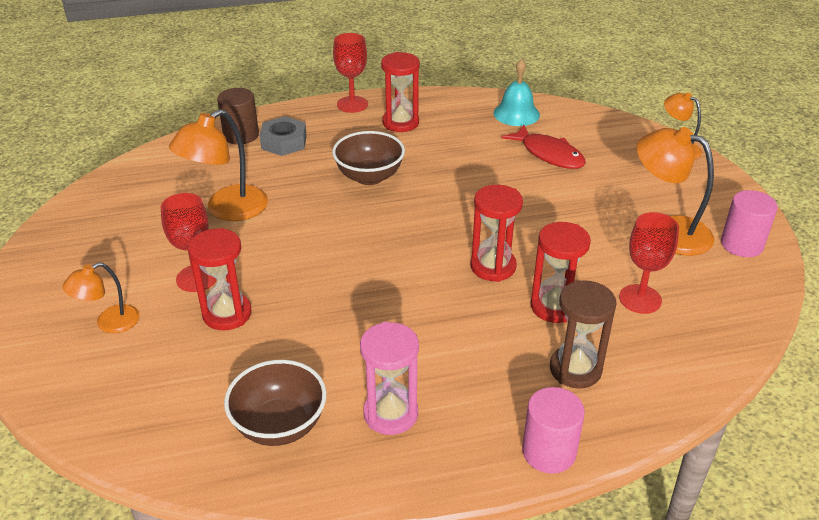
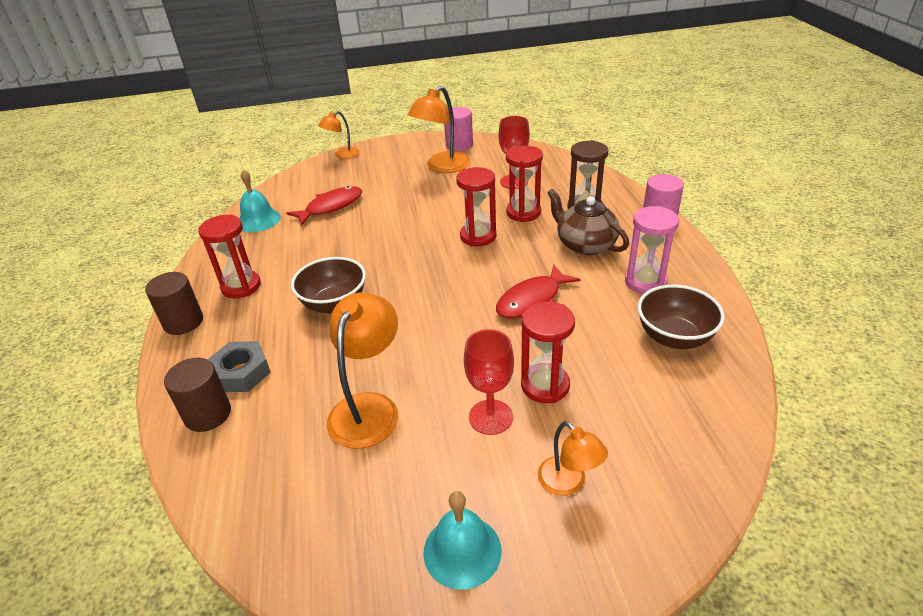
camera: 85 degrees left, 0 degrees up
orange lamp [169,109,268,221] -> orange lamp turned 120 degrees counterclockwise [327,292,399,449]
red goblet [333,33,368,113] -> brown cylinder [145,272,203,335]
none -> turquoise bell [423,491,502,590]
none -> red fish [496,265,581,318]
none -> brown teapot [547,188,629,255]

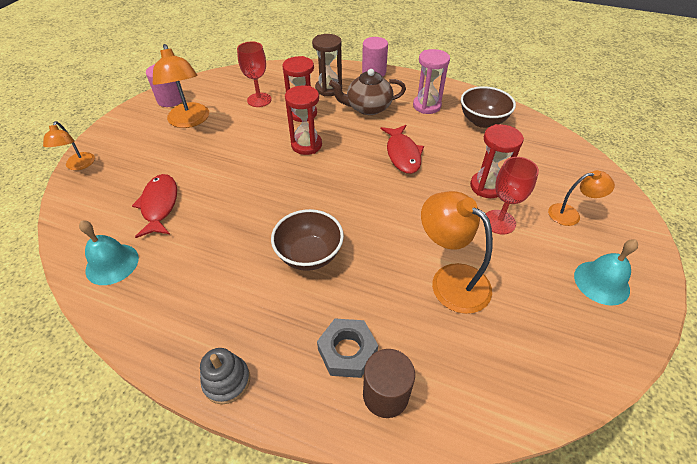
camera: 60 degrees left, 10 degrees up
brown cylinder [145,272,203,335] -> grey stacking toy [200,348,250,404]
red hourglass [198,214,261,298] -> none

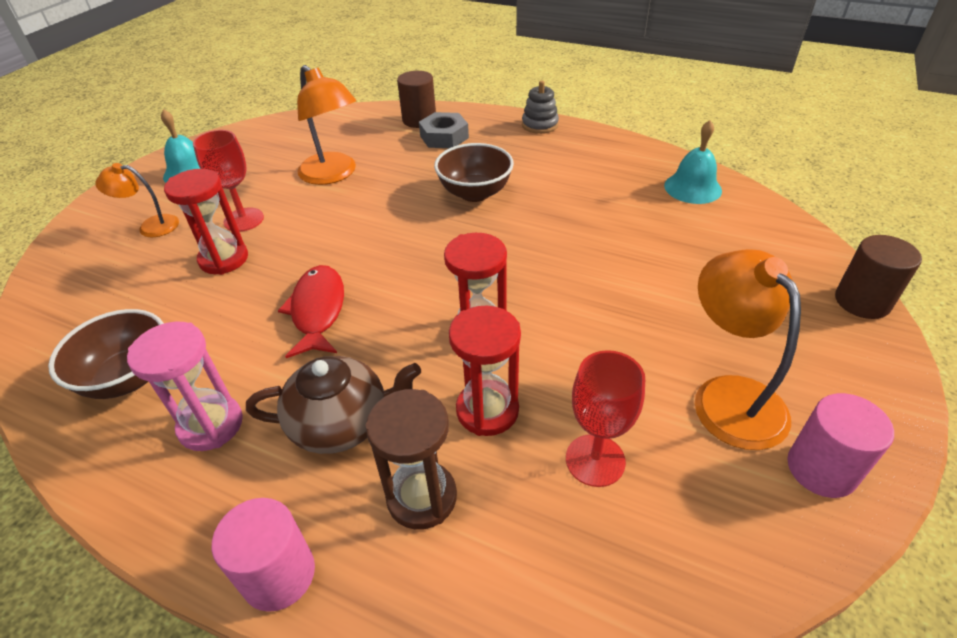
camera: 175 degrees left, 5 degrees down
orange lamp [43,121,95,170] -> brown cylinder [835,235,922,319]
red fish [132,174,177,238] -> none

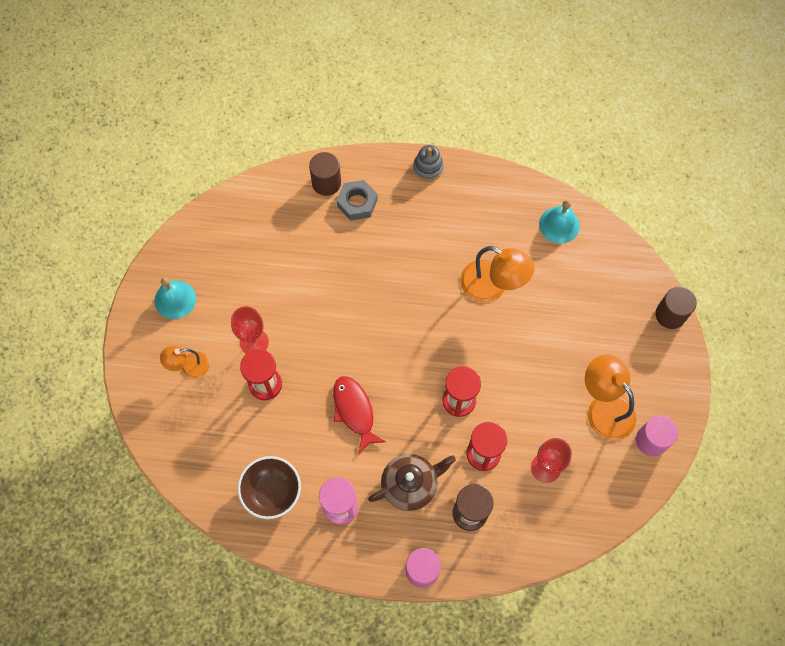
camera: 20 degrees left, 25 degrees up
orange lamp [297,65,356,185] -> orange lamp moved to [460,246,535,302]
brown bowl [434,143,514,202] -> none

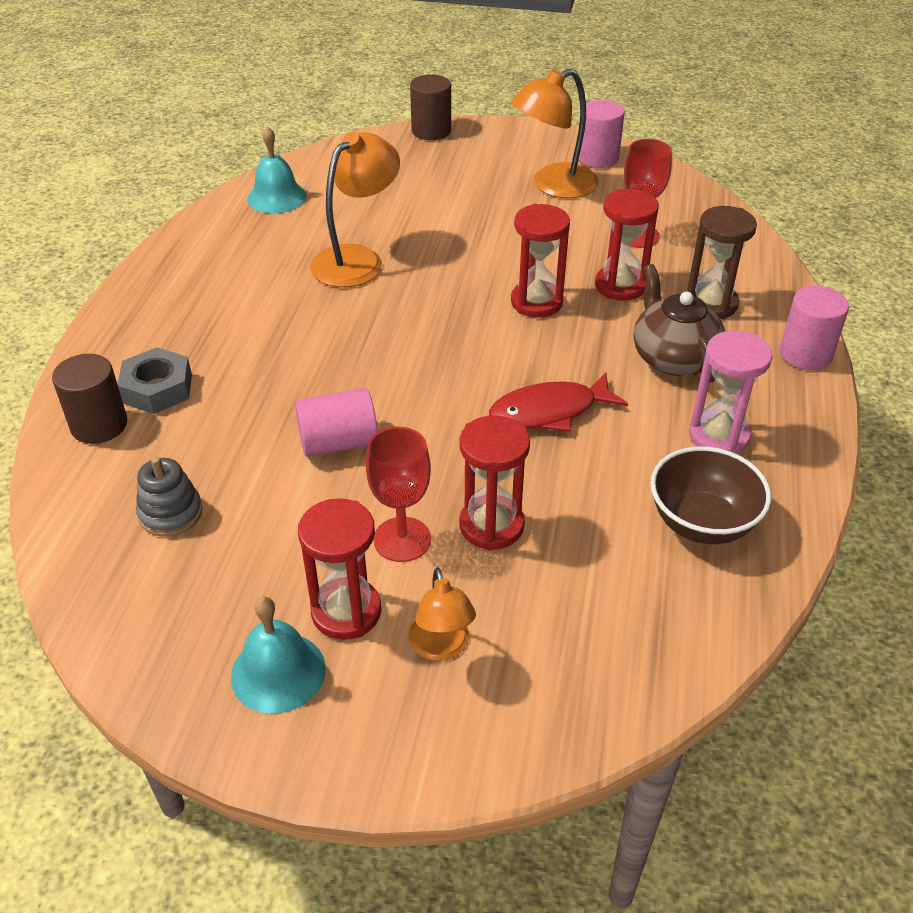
camera: 85 degrees left, 25 degrees down
grey stacking toy [413,145,444,181] -> grey stacking toy moved to [136,457,203,537]
none -> pink cylinder [295,388,378,457]
none -> red hourglass [298,498,381,640]

